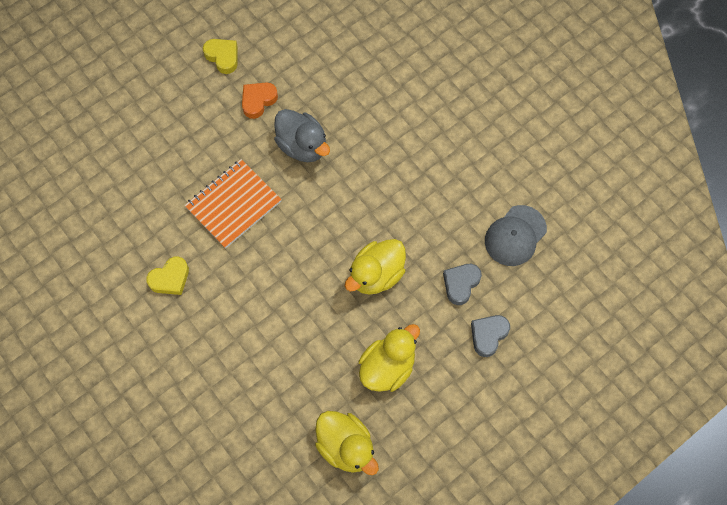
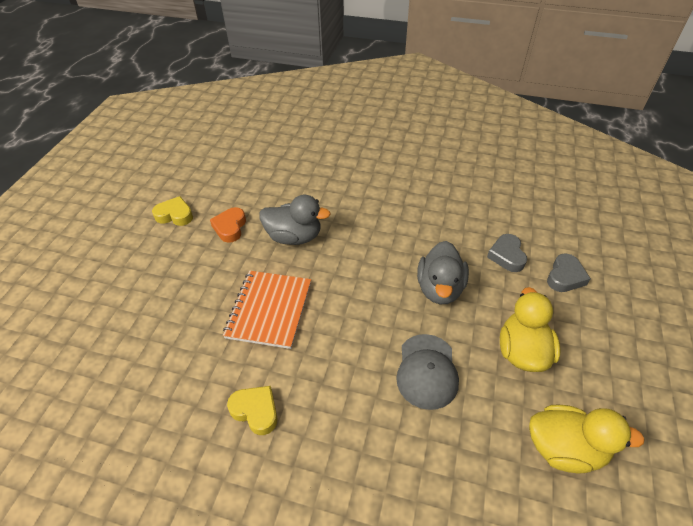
camera: 35 degrees left, 20 degrees down
yellow heart [146,257,189,295] -> yellow heart turned 75 degrees counterclockwise [227,386,278,435]
yellow duck [345,239,406,295] -> grey duck [417,241,469,304]
grey heart [471,315,510,357] -> grey heart turned 150 degrees counterclockwise [547,254,591,292]
grey cap [485,205,547,266] -> grey cap moved to [396,334,459,410]

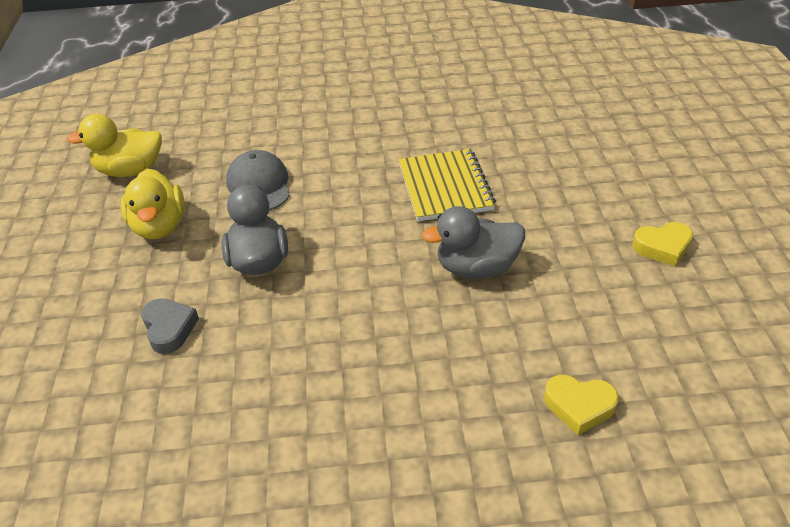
camera: 160 degrees right, 5 degrees down
orange heart [210,207,246,243] -> none
orange notebook [223,271,311,349] -> yellow notebook [399,149,496,221]
yellow heart [227,386,278,435] -> yellow heart moved to [544,375,619,435]
grey heart [547,254,591,292] -> none

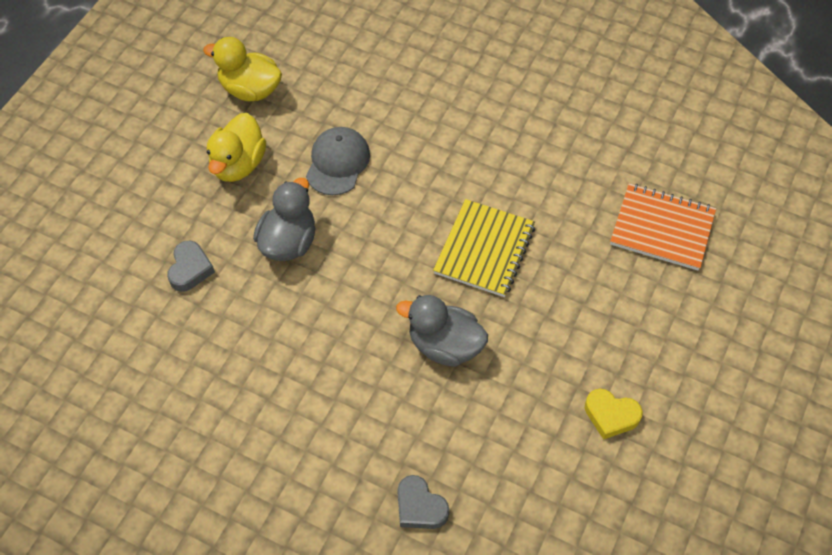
camera: 30 degrees right, 15 degrees up
yellow heart [544,375,619,435] -> grey heart [397,475,449,529]
none -> orange notebook [610,183,716,271]

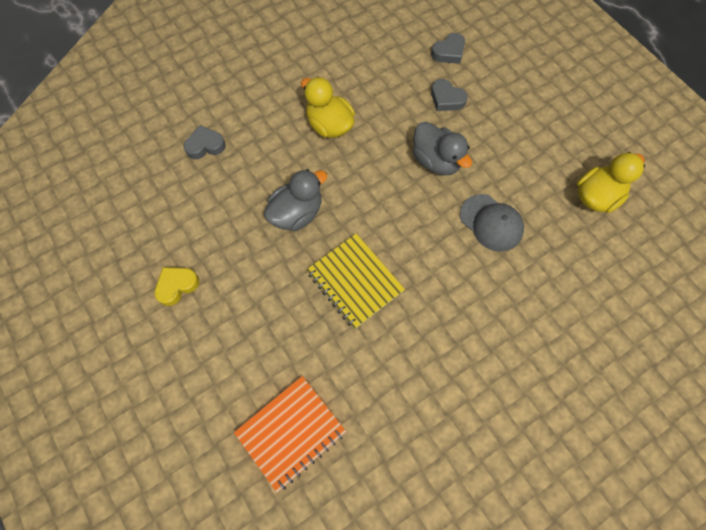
camera: 120 degrees right, 10 degrees up
yellow duck [207,113,266,182] -> yellow duck moved to [301,77,355,138]
none -> grey heart [431,33,465,64]

